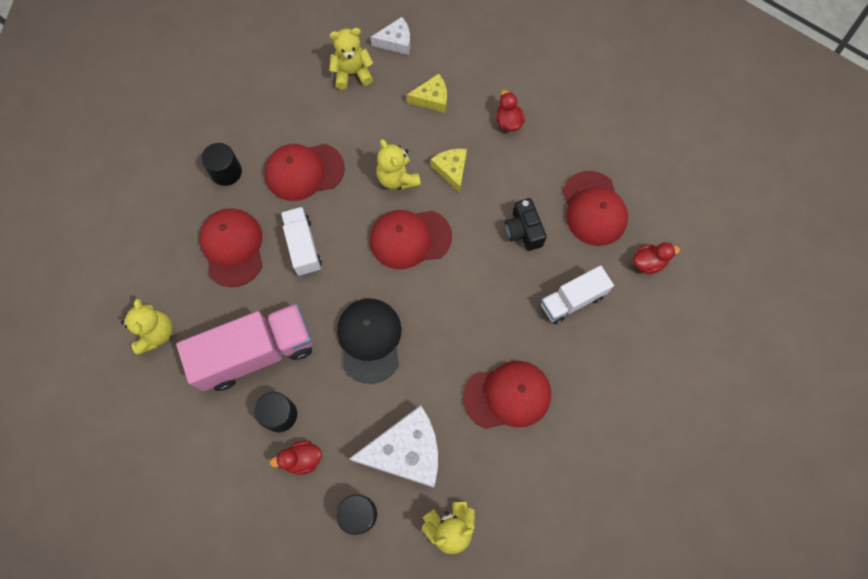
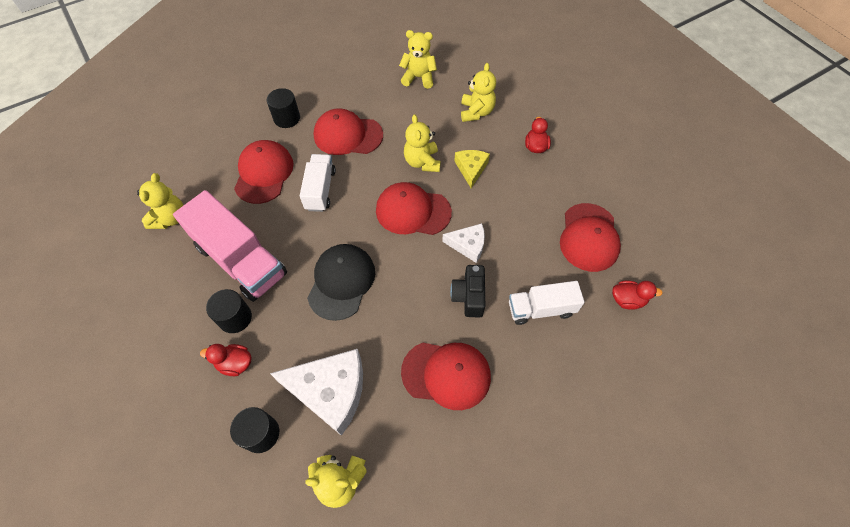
camera: 20 degrees right, 10 degrees down
pink truck [176,304,313,391] -> pink truck turned 45 degrees clockwise [173,190,287,302]
white cheese [371,17,410,55] -> white cheese moved to [442,223,485,263]
yellow cheese [406,74,447,113] -> yellow teddy bear [461,63,496,122]
black camera [505,198,547,251] -> black camera moved to [450,265,485,318]

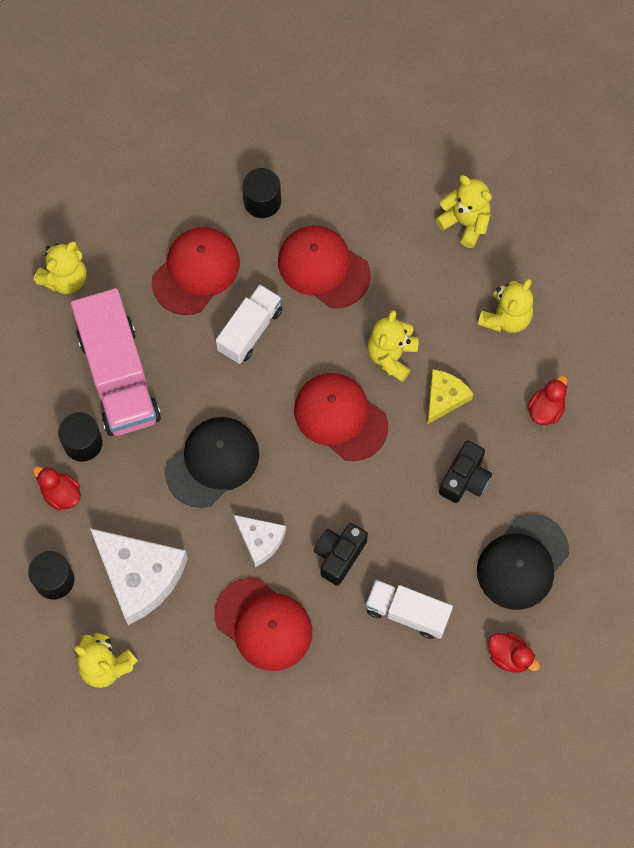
camera: 30 degrees right, 10 degrees up
white cheese [442,223,485,263] -> white cheese moved to [234,515,286,567]
red cap [560,203,621,272] -> black cap [477,514,569,610]
none -> black camera [439,441,492,503]

